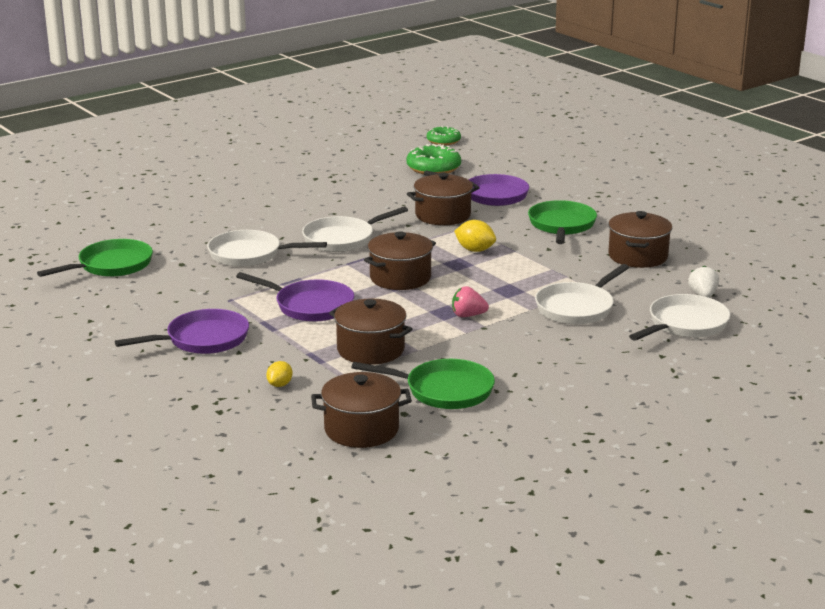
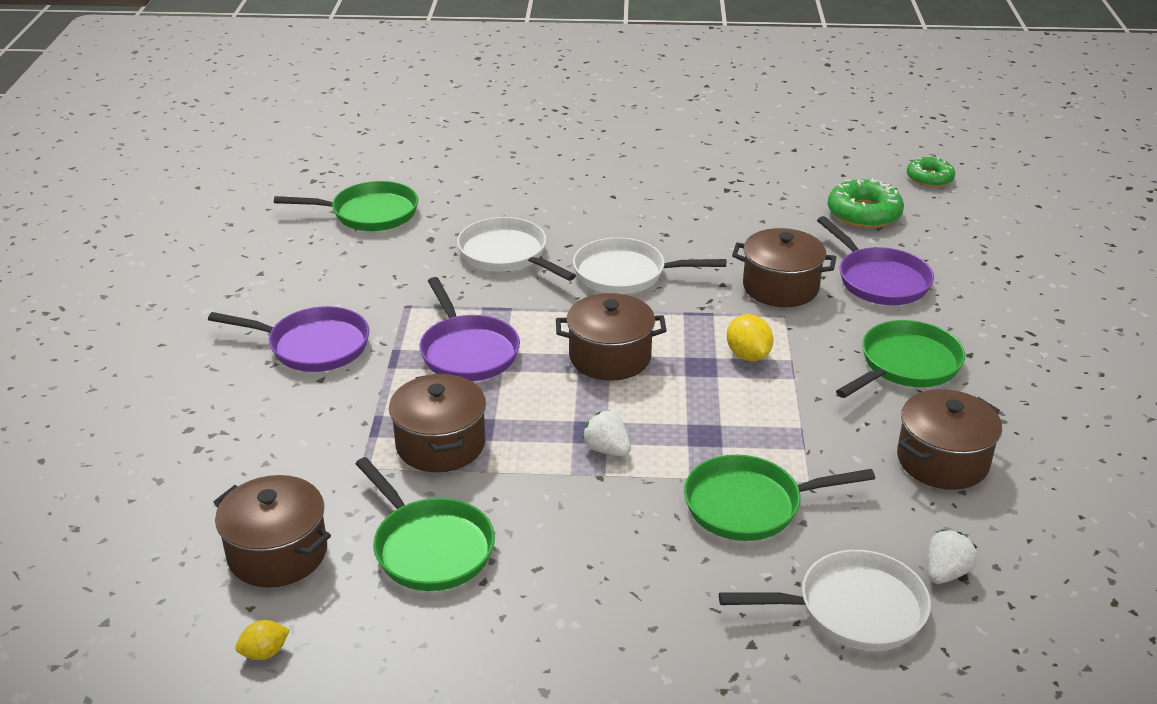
camera: 40 degrees right, 10 degrees up
yellow lemon [266,361,293,387] -> yellow lemon moved to [235,620,290,660]
pink strawberry [452,286,489,317] -> white strawberry [582,410,631,456]
white pan [535,264,629,324] -> green pan [684,455,875,541]

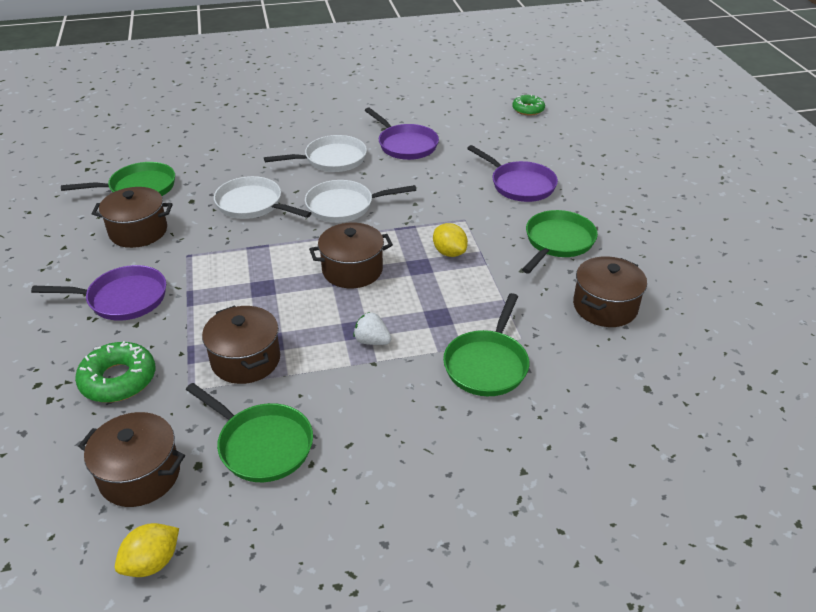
camera: 15 degrees left, 5 degrees up
yellow lemon [235,620,290,660] -> yellow lemon [115,523,179,577], size x1.53
purple pan [419,277,520,381] -> purple pan moved to [365,108,439,160]
green pan [684,455,875,541] -> green pan turned 45 degrees counterclockwise [443,293,529,396]
white pan [719,550,931,651] -> white pan moved to [264,135,367,172]
brown pot [732,228,836,307] -> brown pot moved to [92,187,173,248]
green donut [828,179,904,228] -> green donut moved to [75,341,155,403]
white strawberry [928,529,978,584] -> none

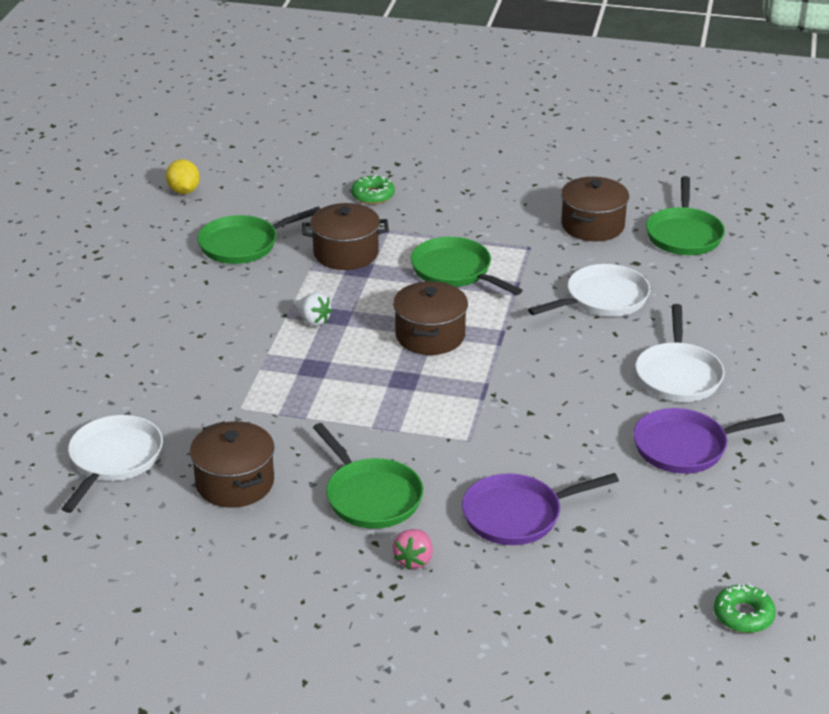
camera: 115 degrees right, 5 degrees down
purple pan [31,265,166,321] -> none
green donut [75,341,155,403] -> green donut [351,175,395,204], size x0.66
brown pot [78,412,185,507] -> none
white pan [305,180,416,223] -> white pan moved to [62,415,163,513]
white strawberry [353,312,392,345] -> white strawberry turned 75 degrees clockwise [295,293,332,326]
yellow lemon [433,223,468,257] -> none
green pan [443,293,529,396] -> green pan moved to [411,237,523,295]
none -> pink strawberry [393,529,433,570]

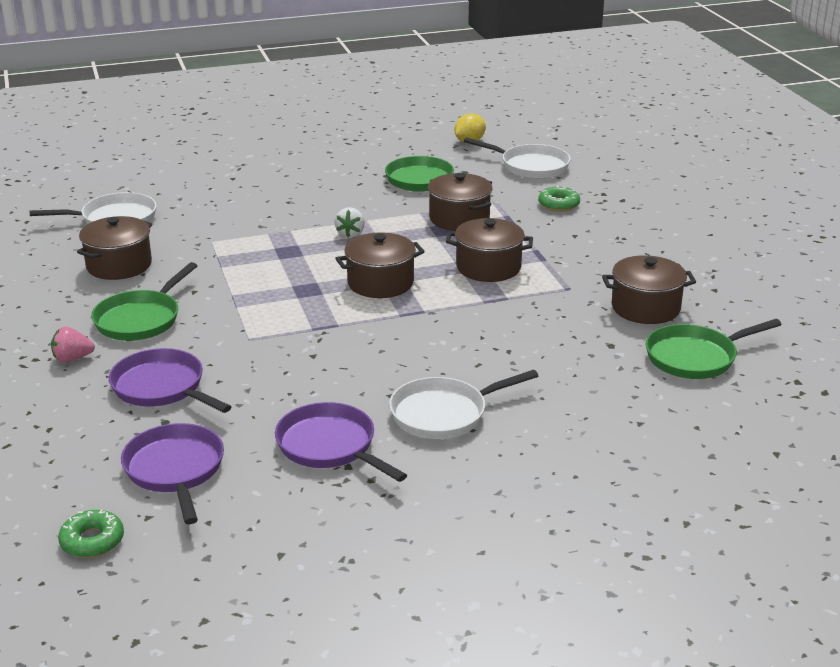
camera: 60 degrees right, 5 degrees down
green pan [411,237,523,295] -> brown pot [446,218,533,282]
white pan [528,264,650,317] -> white pan moved to [464,137,571,179]
none -> purple pan [121,423,224,524]

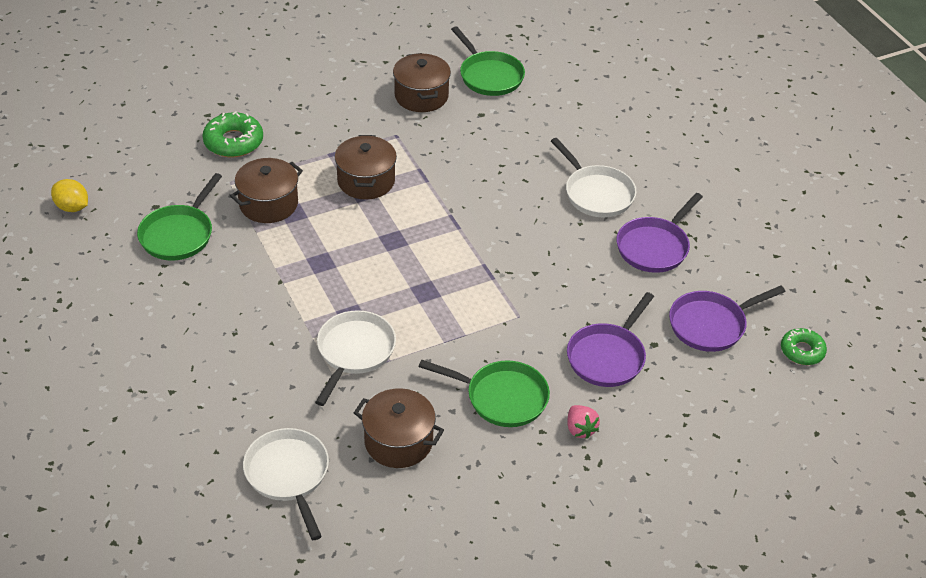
camera: 100 degrees left, 15 degrees up
white strawberry [334,207,365,238] -> none
brown pot [335,232,425,298] -> none
white pan [464,137,571,179] -> white pan moved to [315,310,396,406]
green donut [538,186,580,212] -> green donut [202,111,263,157], size x1.51

